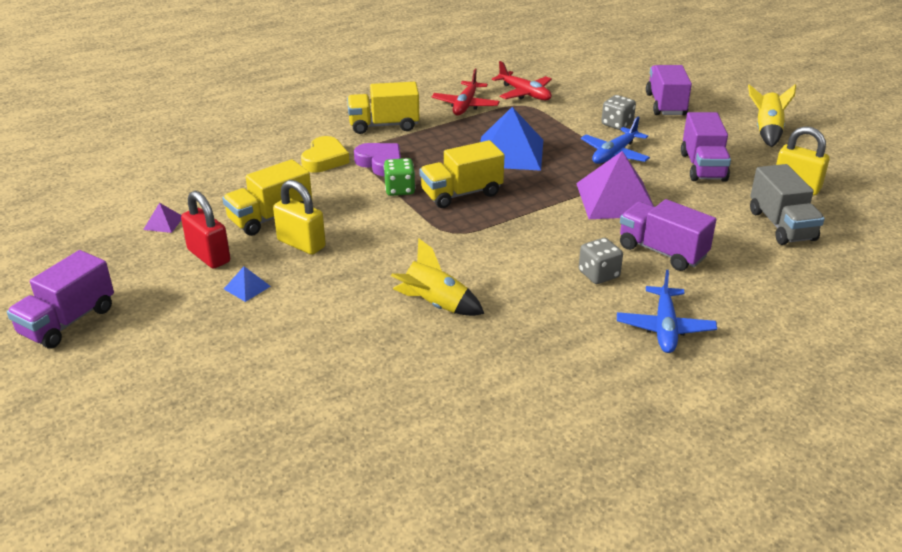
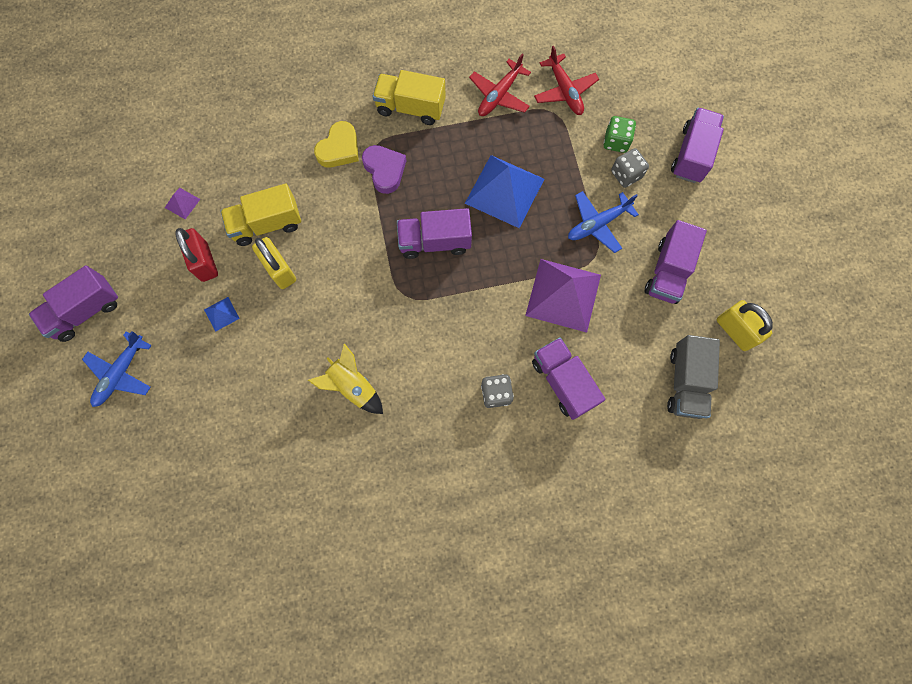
camera: 20 degrees right, 40 degrees up
green dice [384,158,415,196] -> green dice moved to [604,116,636,153]
yellow truck [420,140,504,208] -> purple truck [397,208,472,259]
blue plane [617,270,717,353] -> blue plane moved to [82,331,152,407]
yellow rocket [748,84,796,147] -> none

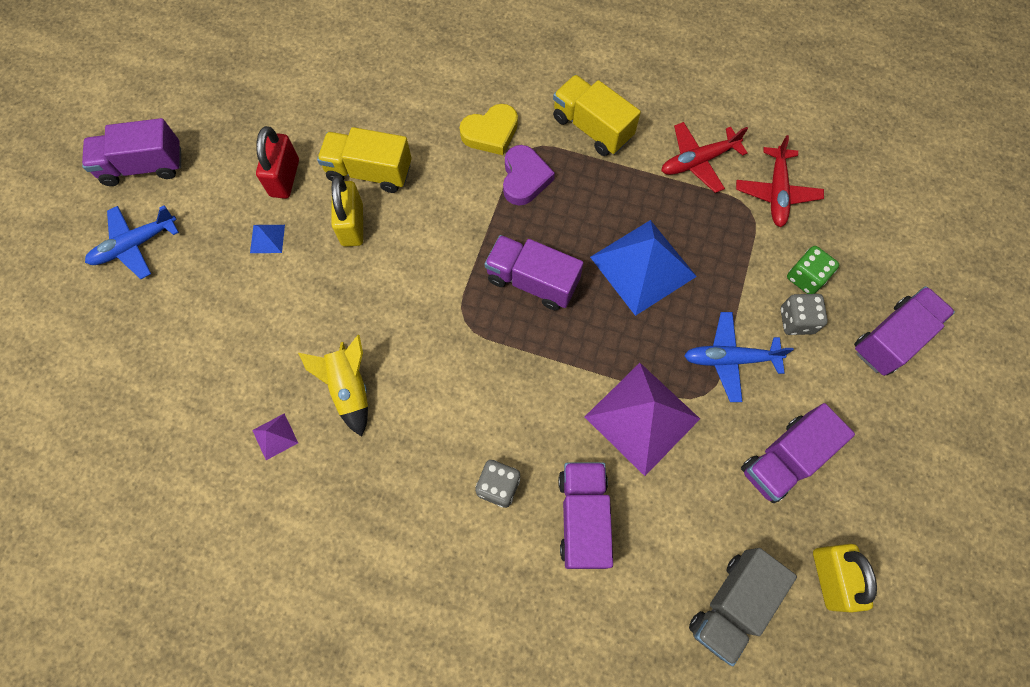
camera: 30 degrees right, 5 degrees down
purple pyramid [165,188,200,219] -> purple pyramid moved to [252,414,298,460]

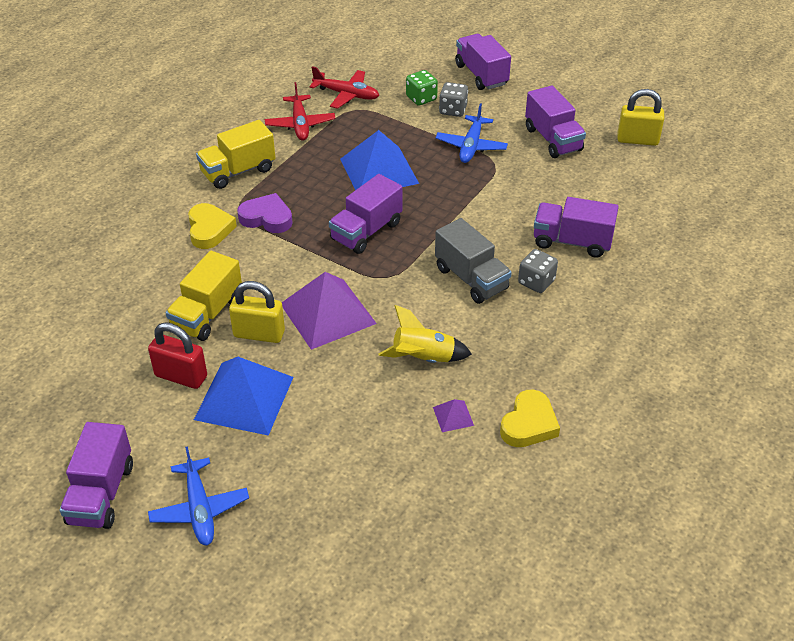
camera: 75 degrees left, 25 degrees down
blue pyramid [250,225,285,253] -> blue pyramid [194,357,293,436], size x2.37
purple pyramid [585,363,700,476] -> purple pyramid moved to [282,272,377,350]
grey truck [689,548,797,666] -> grey truck moved to [435,218,512,304]
none -> yellow heart [500,390,560,447]

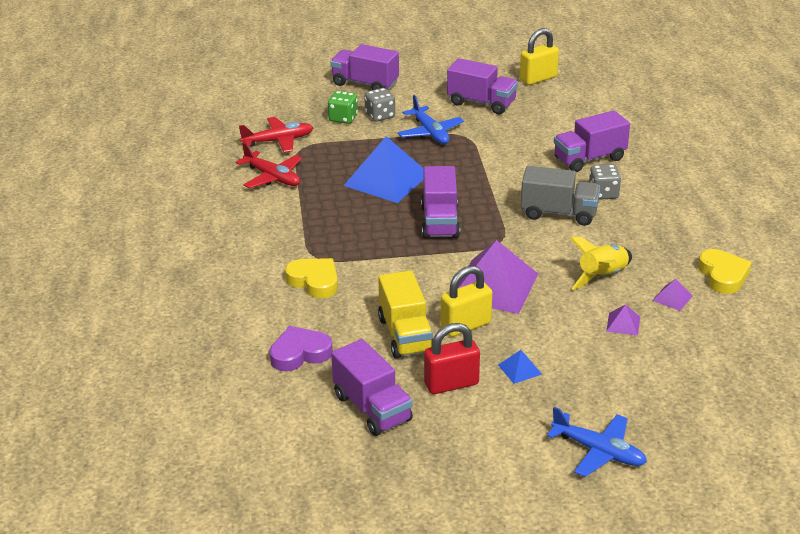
camera: 40 degrees left, 10 degrees down
purple truck [60,422,133,529] -> purple truck moved to [331,339,413,436]
blue pyramid [194,357,293,436] -> blue pyramid [498,350,542,384], size x0.42
yellow truck [196,120,275,189] -> none
purple heart [237,193,293,233] -> purple heart moved to [269,326,333,371]
none -> purple pyramid [606,304,640,336]

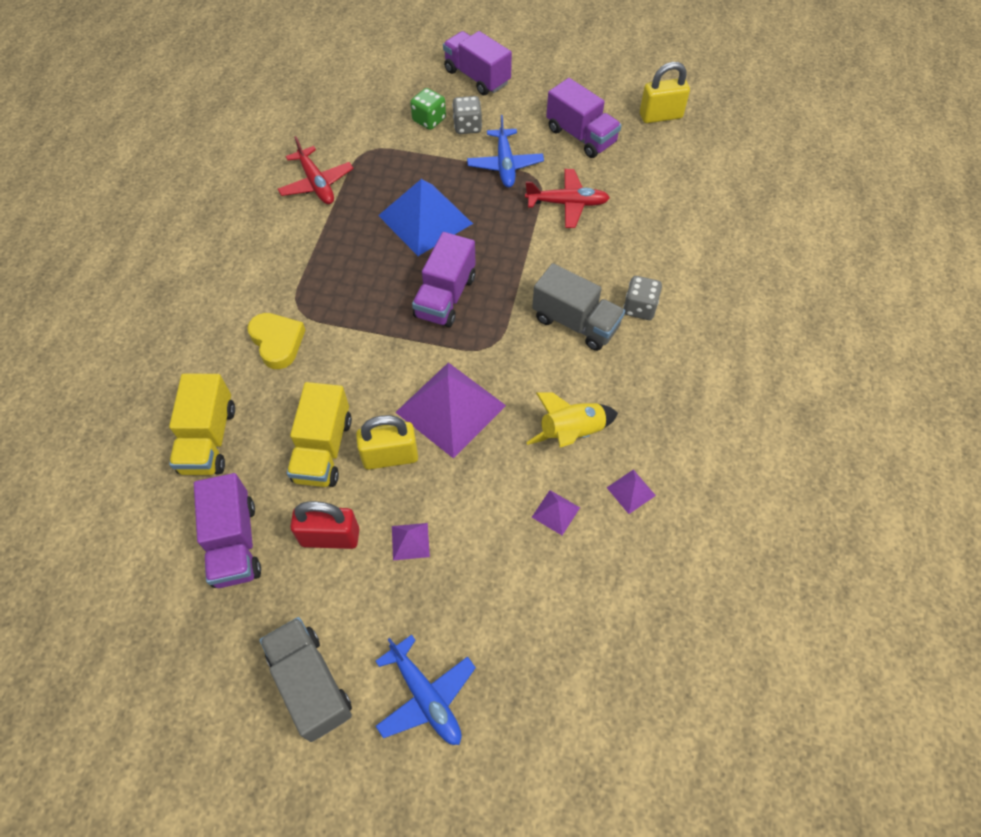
camera: 20 degrees right, 25 degrees up
red plane [239,117,314,153] -> red plane moved to [525,169,610,228]
purple heart [269,326,333,371] -> yellow truck [169,374,235,475]
blue pyramid [498,350,542,384] -> purple pyramid [392,523,430,561]
purple truck [554,110,630,172] -> none
yellow heart [698,249,752,294] -> none
none -> grey truck [260,617,352,742]

